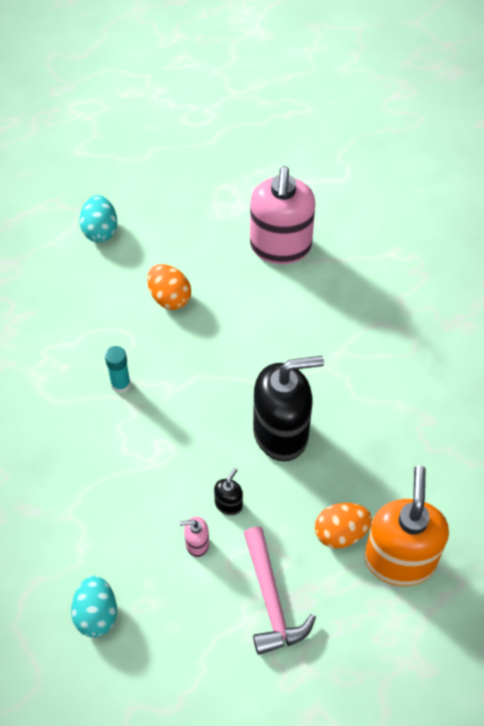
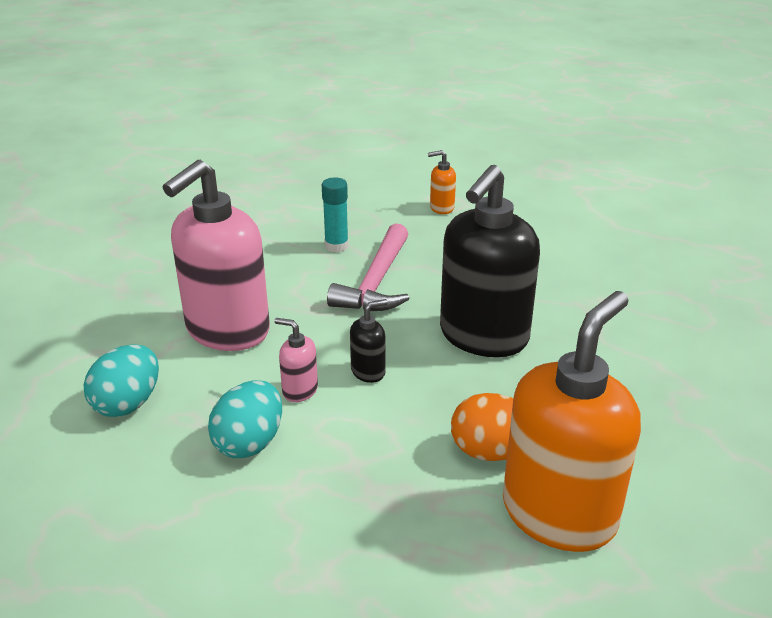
camera: 30 degrees right, 25 degrees down
turquoise egg [80,195,117,243] -> turquoise egg moved to [208,380,282,458]
orange egg [147,264,191,310] -> orange soap dispenser [428,150,456,214]
pink hammer [244,527,316,655] -> pink hammer moved to [327,223,410,311]
pink soap dispenser [250,166,316,264] -> pink soap dispenser moved to [163,160,270,351]
black soap dispenser [253,356,324,461] -> black soap dispenser turned 105 degrees clockwise [440,165,540,357]

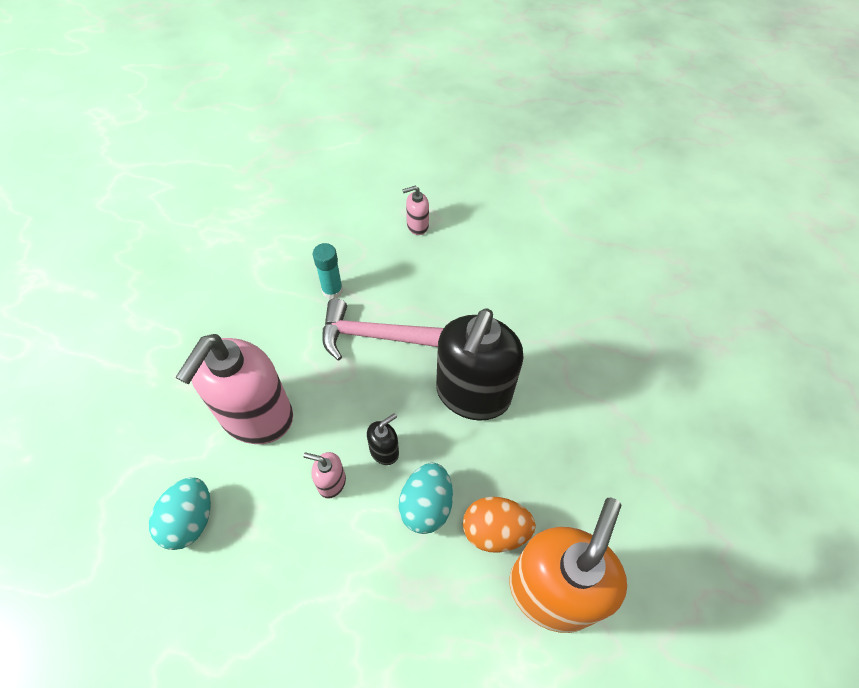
camera: 10 degrees left, 25 degrees up
turquoise egg [208,380,282,458] -> turquoise egg moved to [399,463,453,534]
pink hammer [327,223,410,311] -> pink hammer turned 90 degrees clockwise [322,298,444,360]
orange soap dispenser [428,150,456,214] -> pink soap dispenser [402,186,429,235]

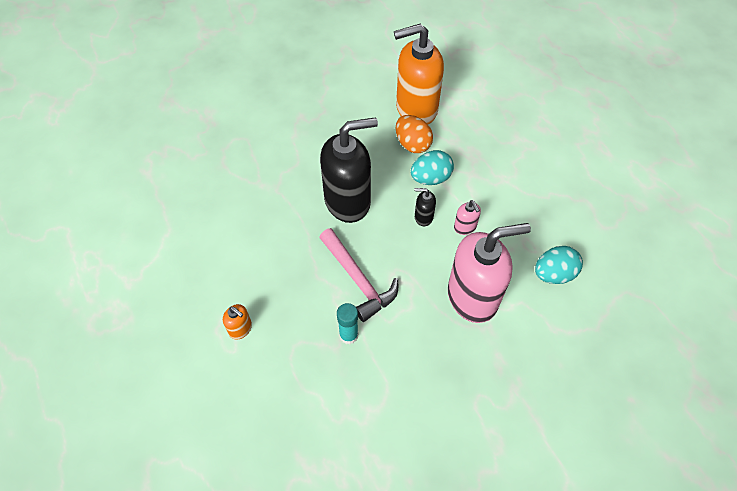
camera: 130 degrees left, 0 degrees up
pink soap dispenser [402,186,429,235] -> orange soap dispenser [223,304,252,339]

